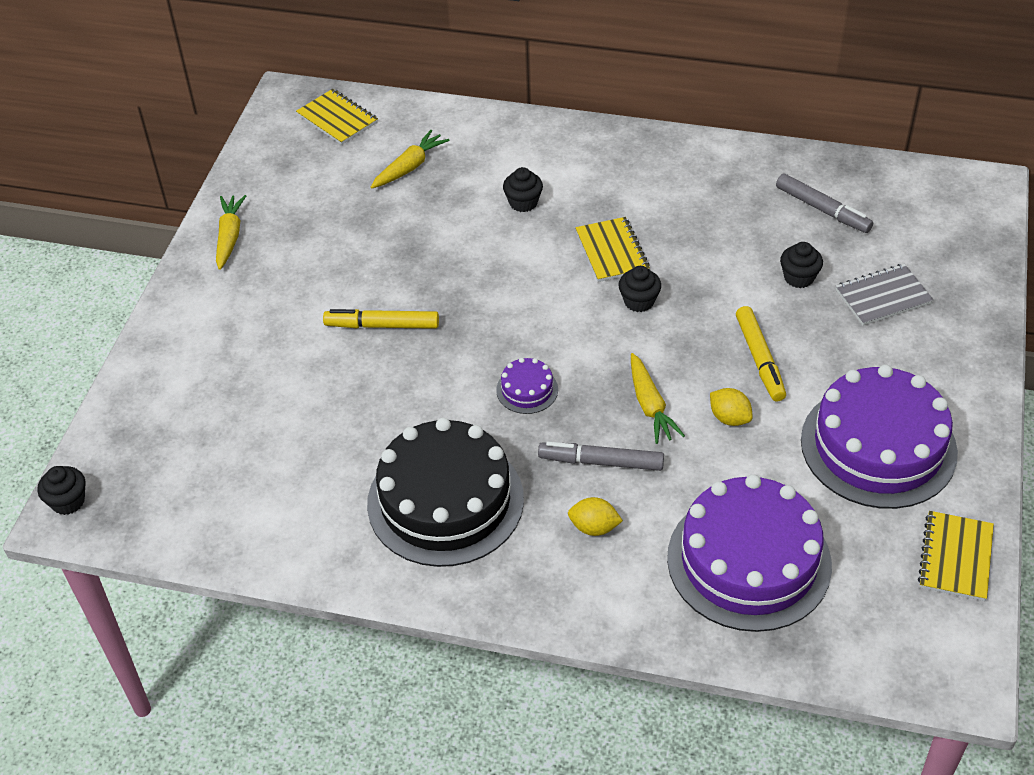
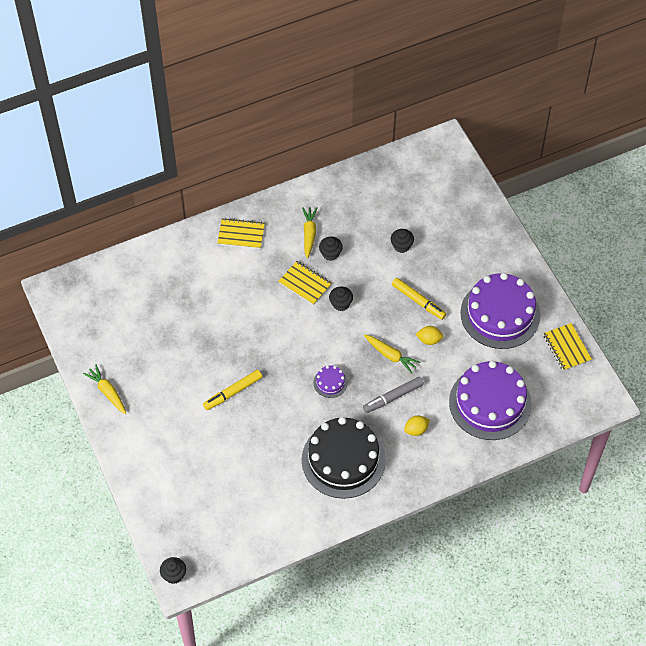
camera: 40 degrees left, 10 degrees up
yellow notebook [296,89,378,145] -> yellow notebook moved to [217,218,265,249]
yellow carrot [371,130,450,189] -> yellow carrot moved to [302,207,318,258]
black cupcake [503,167,543,212] -> black cupcake moved to [319,237,343,261]
grey marker [776,174,873,233] -> none
grey notebook [836,264,934,326] -> none

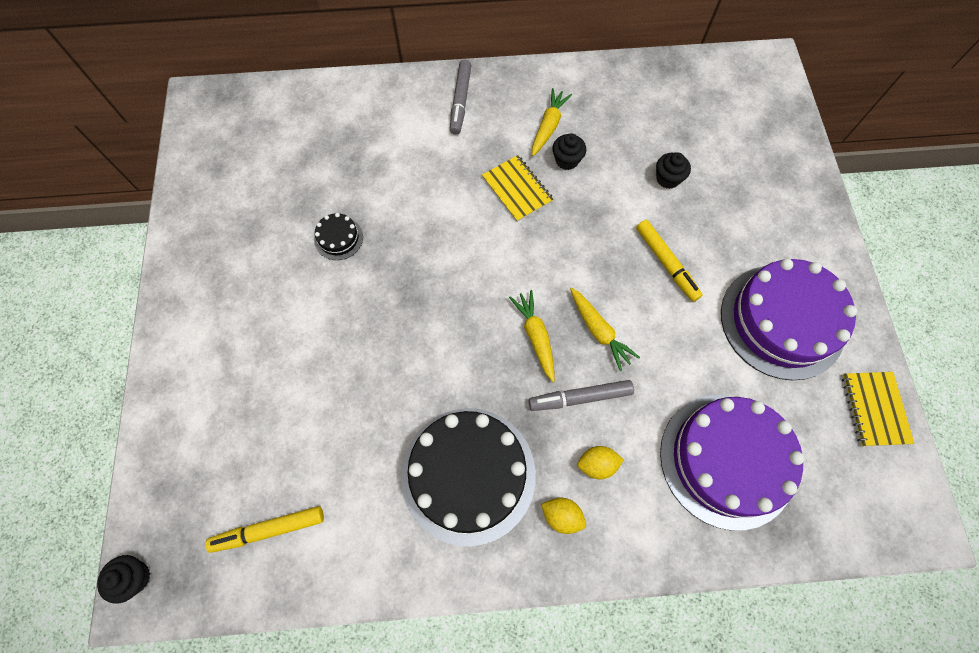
camera: 20 degrees right, 10 degrees up
yellow carrot [83,364,126,414] -> yellow carrot moved to [509,290,555,382]
yellow marker [203,370,262,410] -> yellow marker moved to [206,506,324,553]
yellow notebook [217,218,265,249] -> grey marker [450,60,472,135]
purple cake [313,365,348,398] -> none
black cupcake [329,287,353,311] -> none
yellow lemon [416,326,444,345] -> yellow lemon moved to [541,498,586,534]
none -> black cake [314,213,363,260]

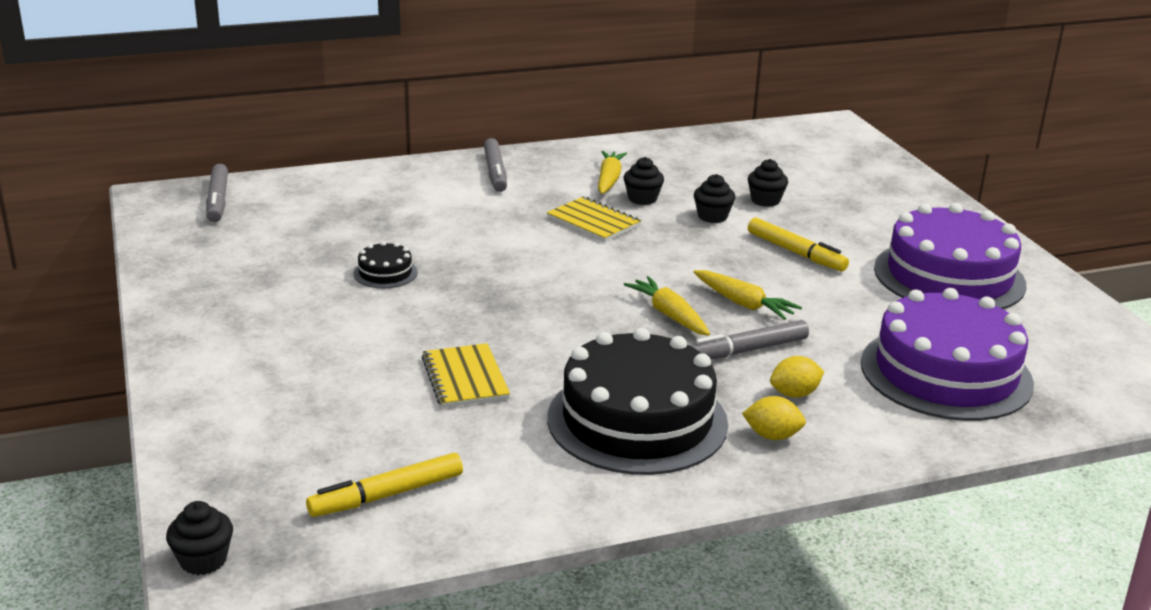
camera: 15 degrees left, 40 degrees down
yellow notebook [842,372,915,446] -> yellow notebook moved to [422,343,510,408]
none -> grey marker [206,164,228,222]
none -> black cupcake [694,174,735,223]

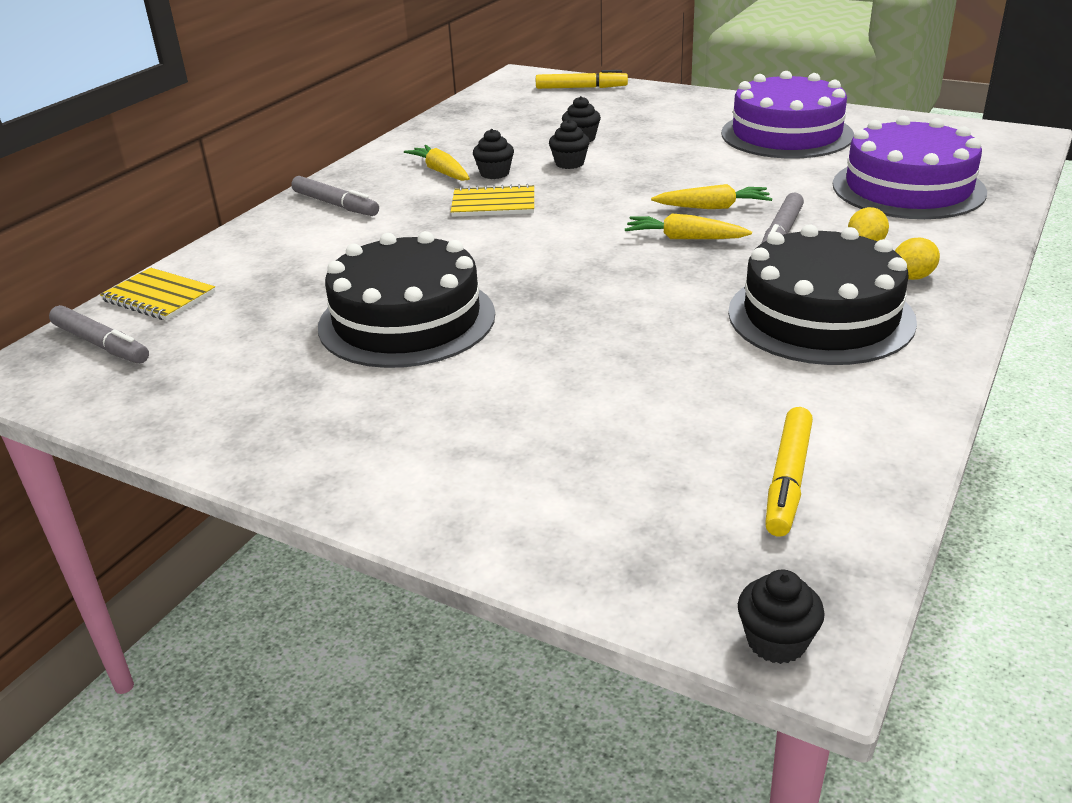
camera: 40 degrees left, 5 degrees up
black cake [353,241,418,288] -> black cake [318,231,495,368], size x2.38
yellow notebook [422,343,510,408] -> yellow notebook moved to [100,268,215,321]
yellow marker [748,218,849,271] -> yellow marker moved to [536,70,628,89]

